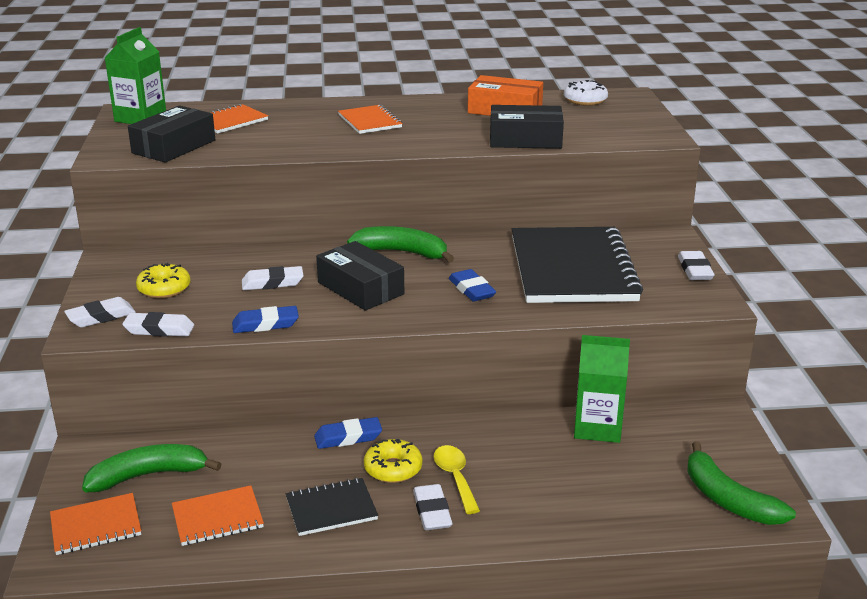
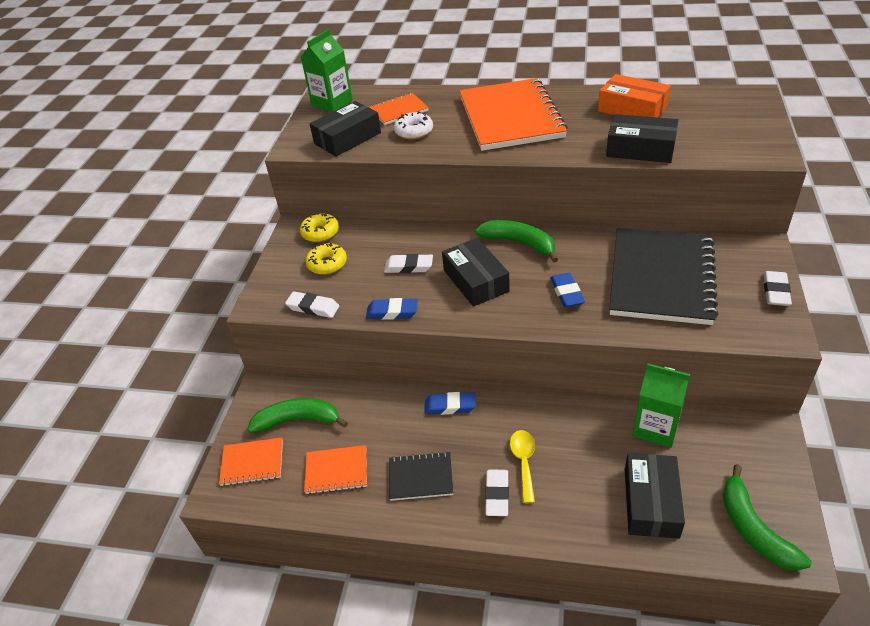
camera: 20 degrees right, 15 degrees up
white eraser [64,297,136,327] -> none
orange notebook [338,105,402,134] -> orange notebook [459,78,568,151], size x2.15
yellow donut [364,439,422,483] -> yellow donut moved to [300,213,339,242]
white donut [564,80,608,106] -> white donut moved to [394,111,433,140]
none -> black box [625,453,685,539]

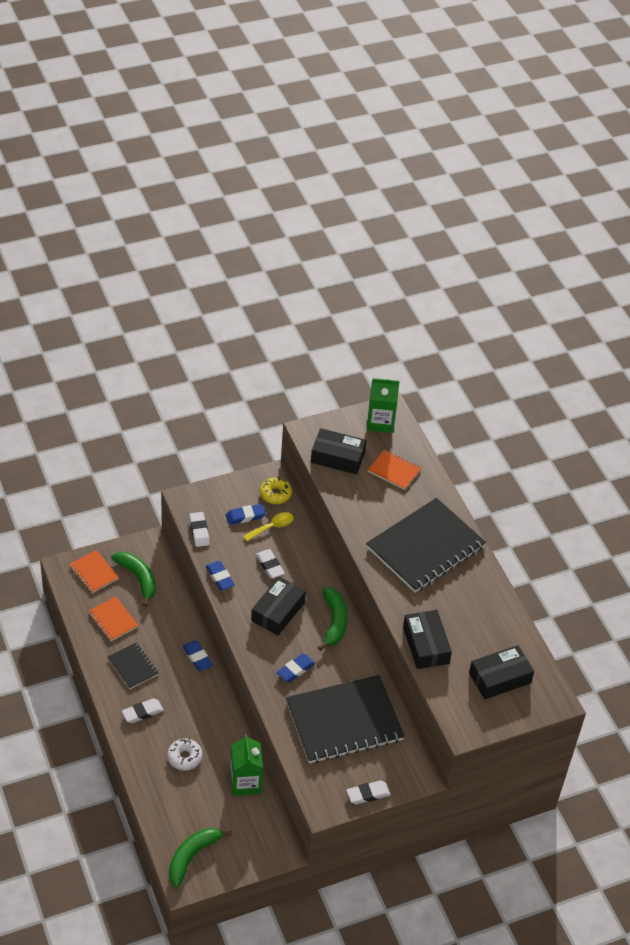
camera: 50 degrees right, 5 degrees up
yellow donut [305,243,347,275] -> blue eraser [226,504,265,525]
white donut [394,111,433,140] -> white donut moved to [167,739,202,771]
orange notebook [459,78,568,151] -> black notebook [366,498,486,593]
yellow spoon [510,430,535,503] -> yellow spoon moved to [243,512,294,541]
orange box [598,74,671,118] -> none
black box [625,453,685,539] -> black box moved to [469,645,534,699]

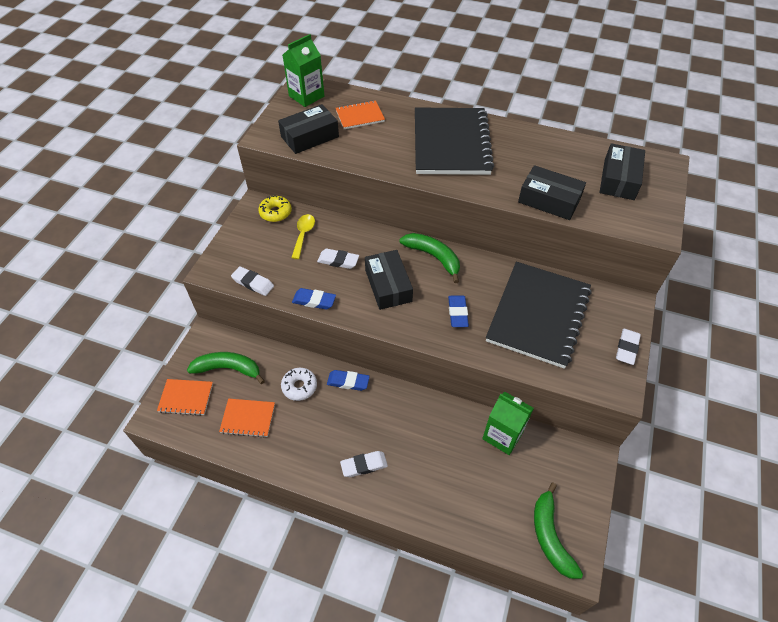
camera: 45 degrees left, 5 degrees up
black notebook [108,643,158,689] -> none
white eraser [122,698,164,723] -> white eraser turned 60 degrees clockwise [340,451,388,477]
white donut [167,739,202,771] -> white donut moved to [281,368,317,401]
blue eraser [226,504,265,525] -> none

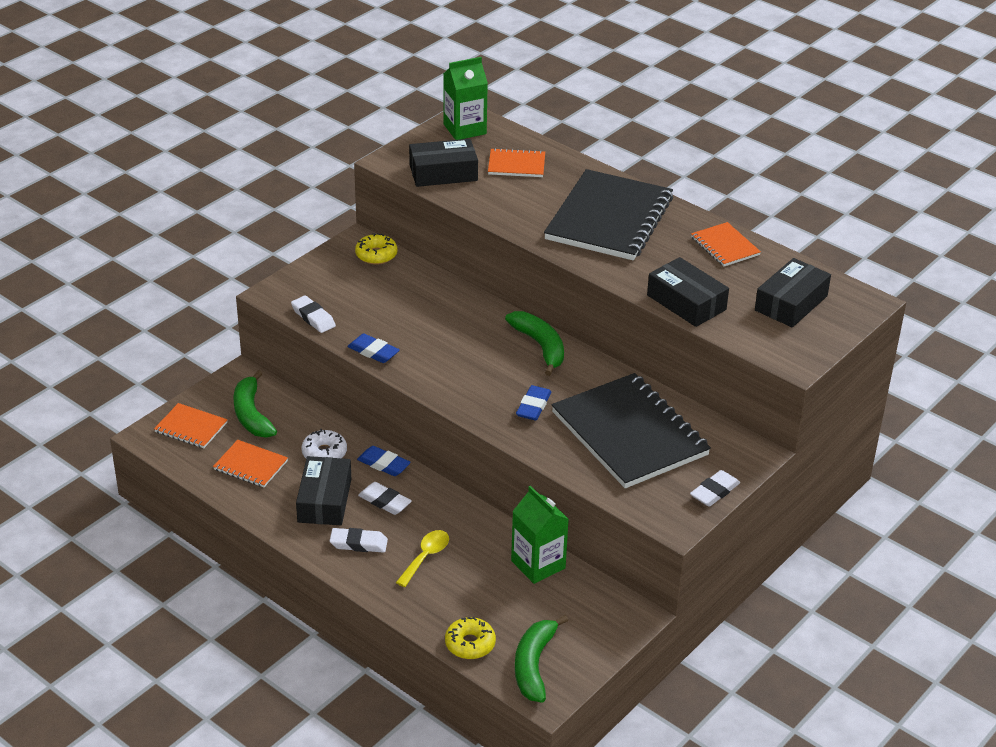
camera: 20 degrees right, 15 degrees down
green banana [187,352,265,384] -> green banana turned 135 degrees counterclockwise [234,370,277,438]
yellow spoon [291,214,315,259] -> yellow spoon moved to [396,530,449,587]
white eraser [317,249,359,269] -> white eraser moved to [358,482,412,515]
black box [365,250,413,310] -> black box moved to [296,456,351,525]
black notebook [486,262,592,369] -> black notebook turned 75 degrees counterclockwise [551,373,711,488]
none -> yellow donut [445,617,496,659]
none -> orange notebook [691,222,761,267]

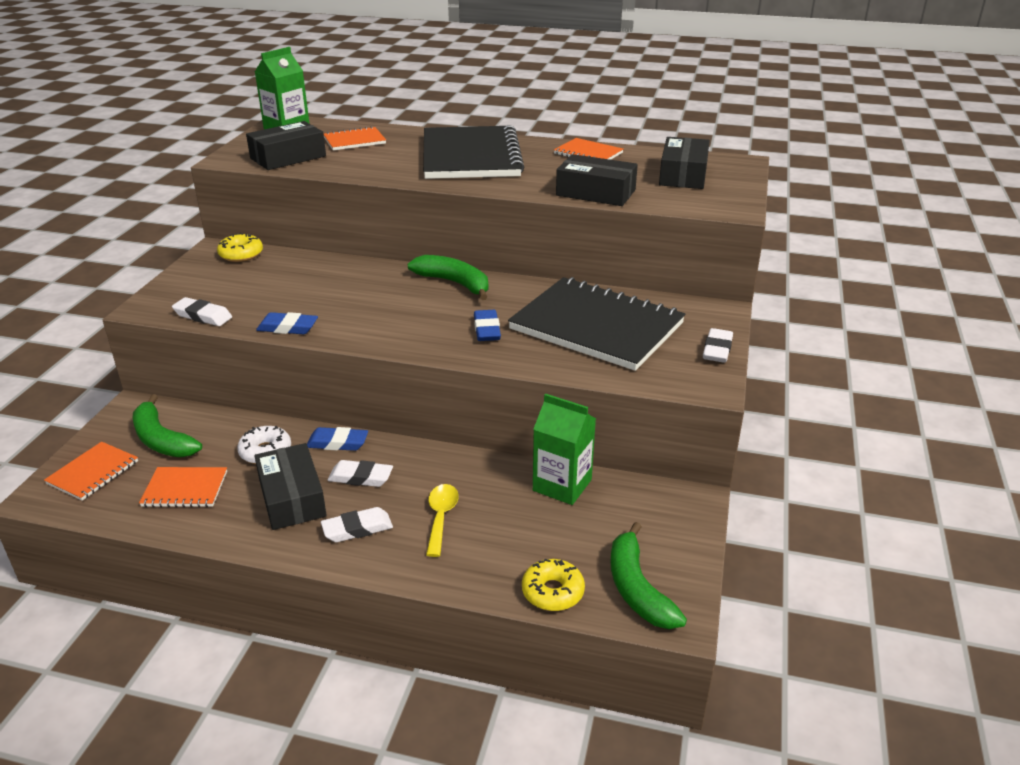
camera: 25 degrees left, 5 degrees down
orange notebook [154,403,228,448] -> orange notebook turned 60 degrees counterclockwise [44,441,138,501]

